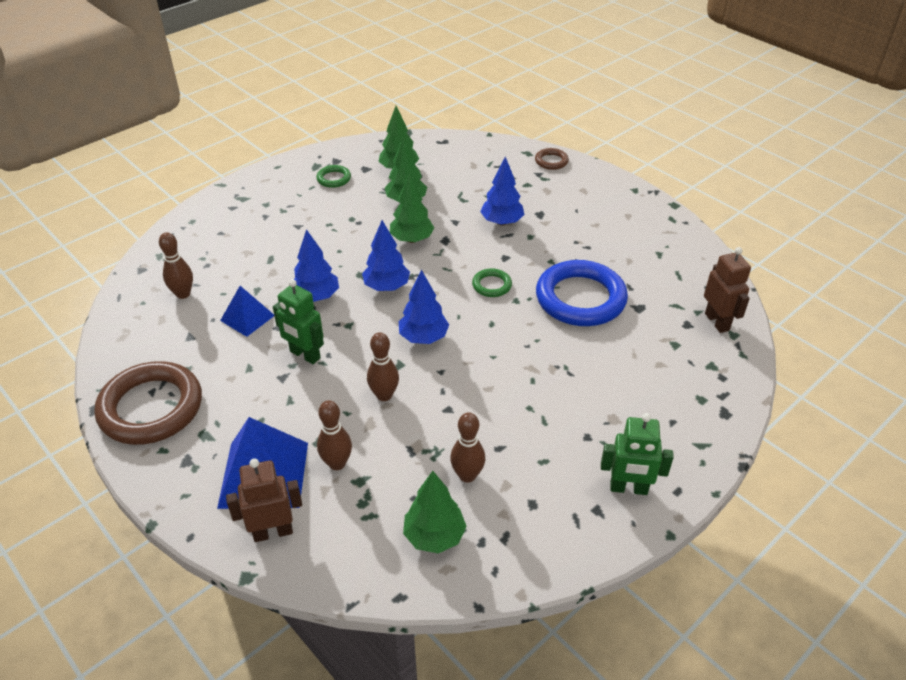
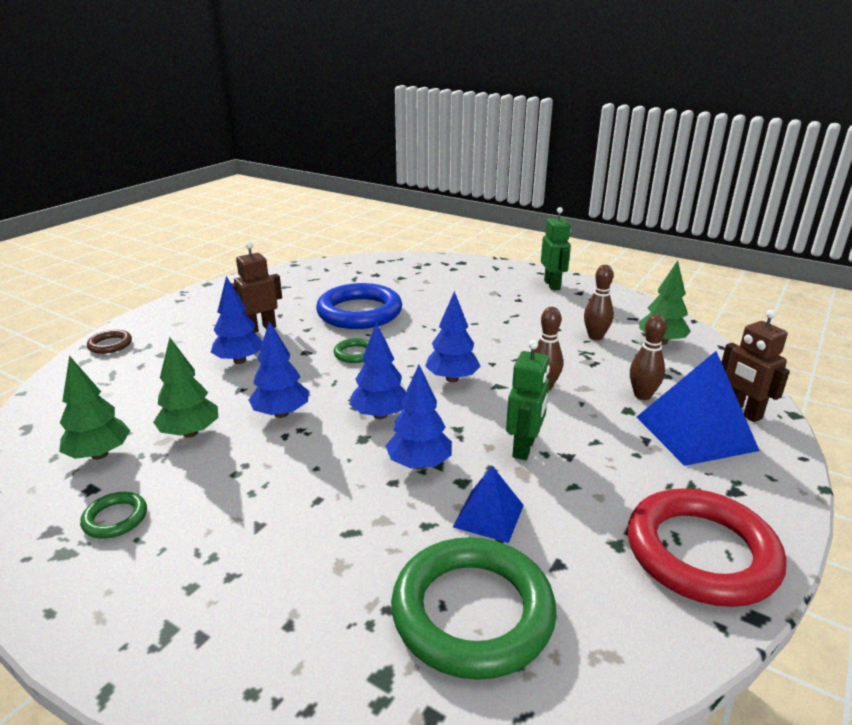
camera: 105 degrees left, 15 degrees down
brown ring [95,361,202,445] -> red ring [628,488,787,607]
brown bowling pin [159,232,193,299] -> green ring [391,537,557,680]
green tree [390,174,434,243] -> blue tree [249,321,309,418]
brown robot [704,247,751,333] -> brown robot moved to [232,242,282,333]

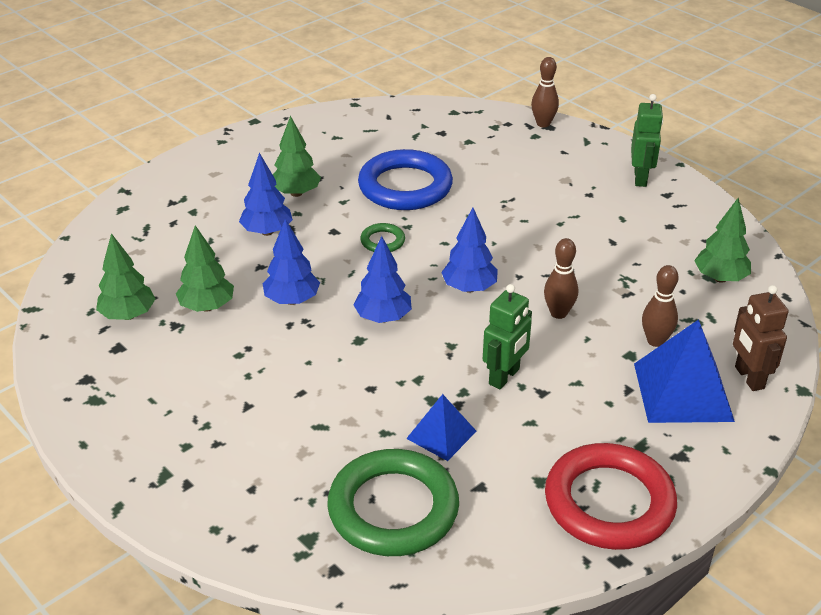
camera: 15 degrees right, 10 degrees up
green ring [80,492,147,538] -> none
brown ring [87,330,132,354] -> none
brown robot [232,242,282,333] -> green tree [273,116,321,197]
blue tree [386,365,452,469] -> none
brown bowling pin [584,265,614,340] -> brown bowling pin moved to [531,57,559,127]

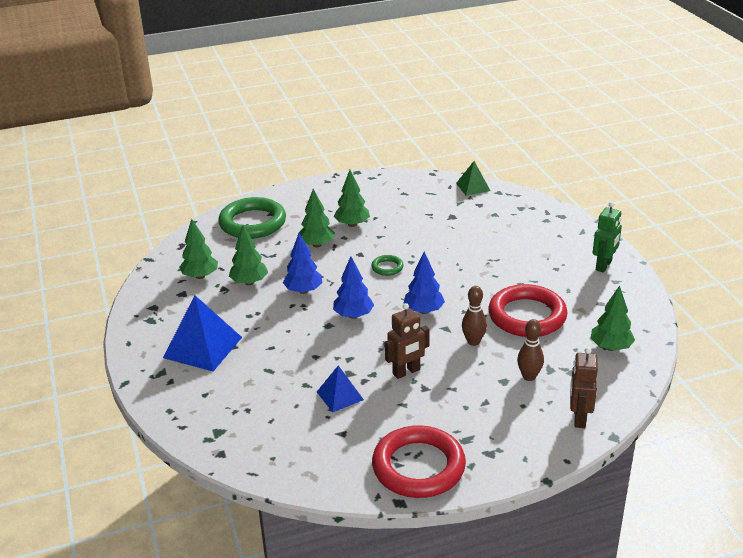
camera: 25 degrees right, 5 degrees down
blue tree [239,153,293,236] -> green tree [299,189,335,248]
green ring [327,449,459,556] -> green ring moved to [218,197,286,239]
blue ring [358,149,453,210] -> none
green robot [483,284,532,389] -> brown robot [385,303,429,379]
brown bowling pin [531,57,559,127] -> none
blue pyramid [634,319,735,423] -> blue pyramid moved to [163,295,242,371]
none -> green pyramid [456,161,490,196]
none -> red ring [488,284,568,337]

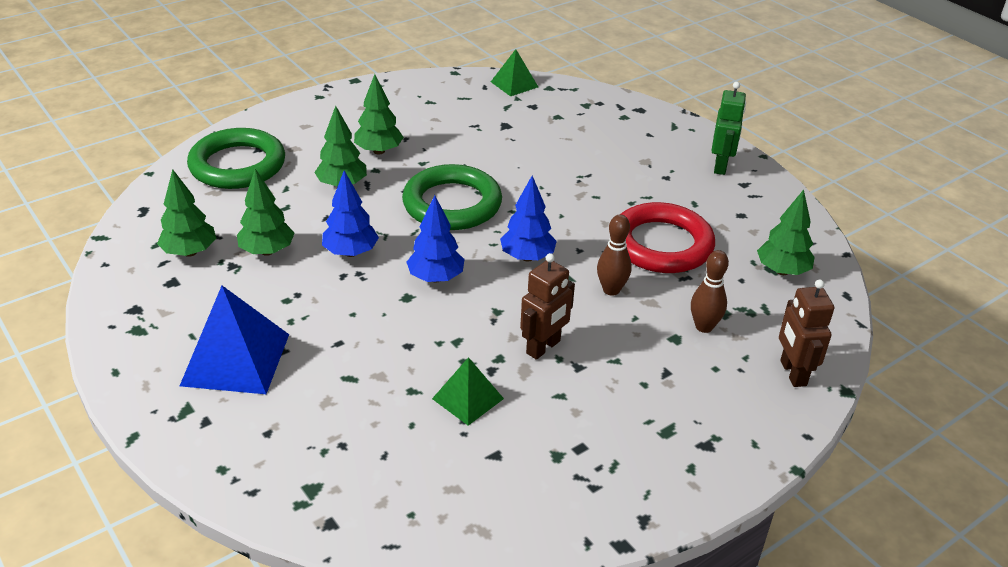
camera: 20 degrees left, 5 degrees up
blue pyramid [317,365,364,412] -> green pyramid [432,357,504,426]
green ring [371,255,404,276] -> green ring [402,164,502,230], size x2.25
red ring [372,425,466,498] -> none

